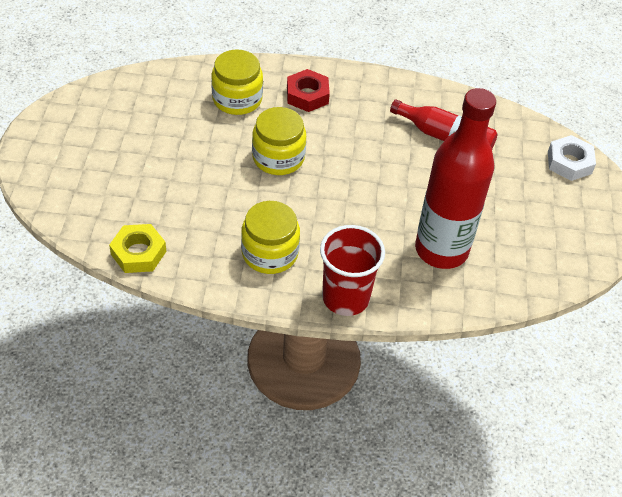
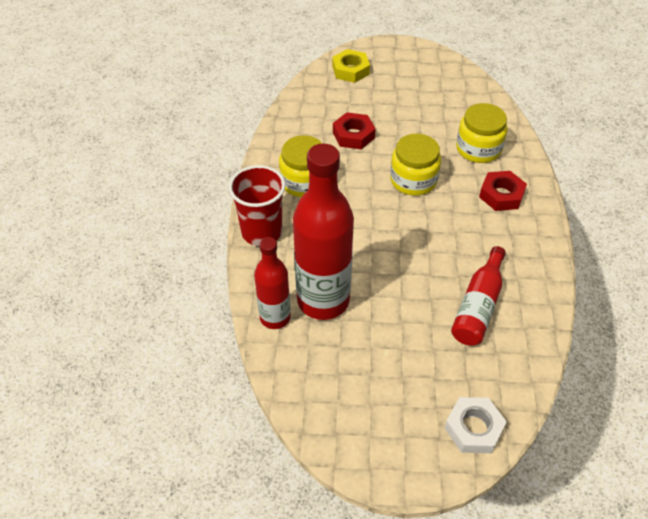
camera: 90 degrees right, 0 degrees up
yellow nut [109,224,166,273] -> yellow nut moved to [332,49,370,83]
none -> red bottle [254,237,291,329]
none -> red nut [333,112,376,149]

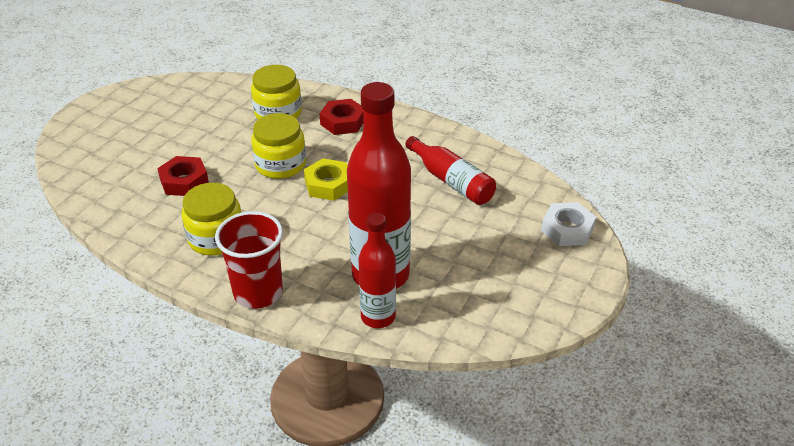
camera: 65 degrees left, 10 degrees down
yellow nut [332,49,370,83] -> yellow nut moved to [304,158,348,201]

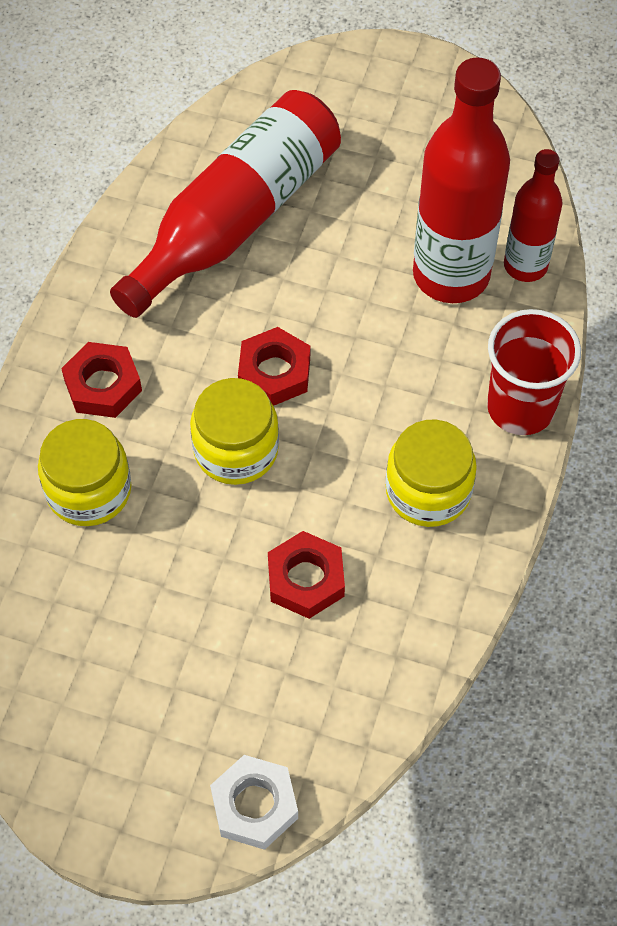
camera: 100 degrees left, 20 degrees up
yellow nut [304,158,348,201] -> red nut [238,327,310,406]
red bottle [406,136,496,205] -> red bottle [110,90,341,318], size x1.74
white nut [541,202,596,246] -> white nut moved to [210,755,298,850]

